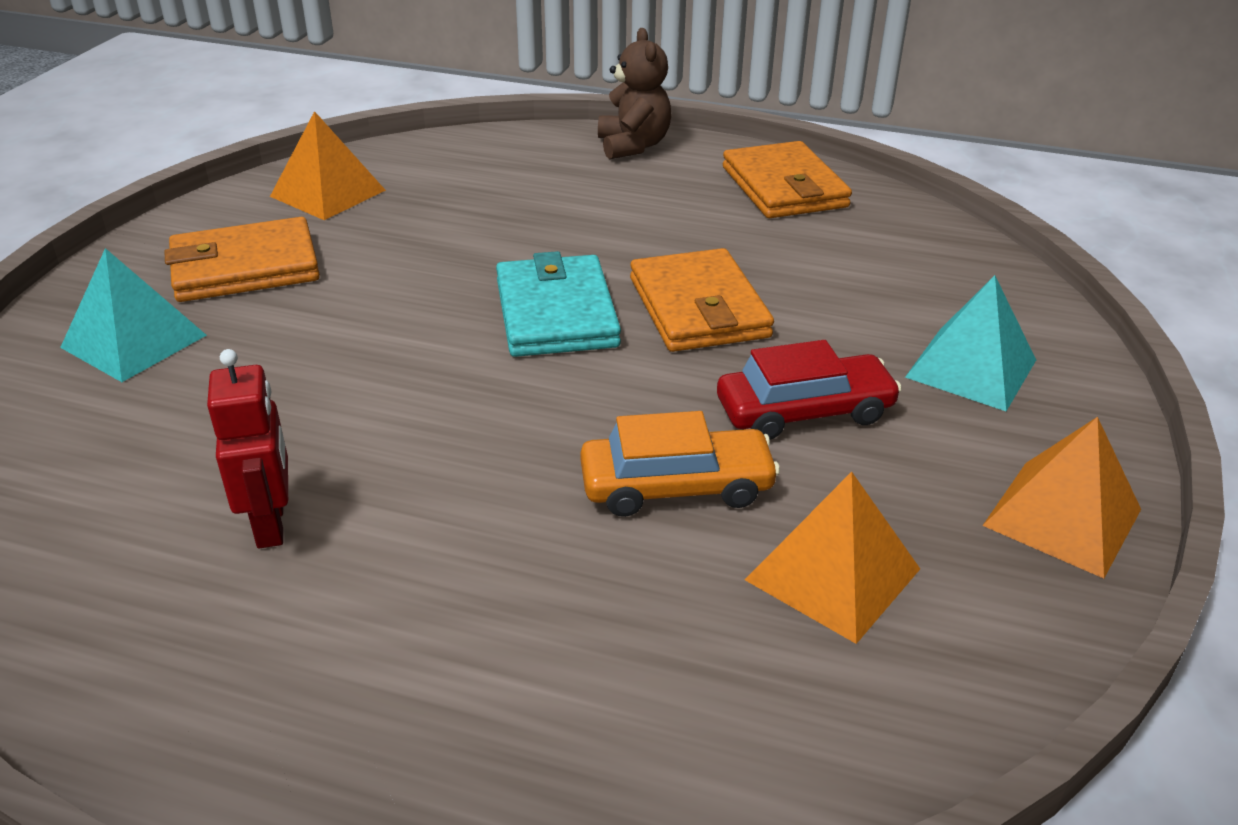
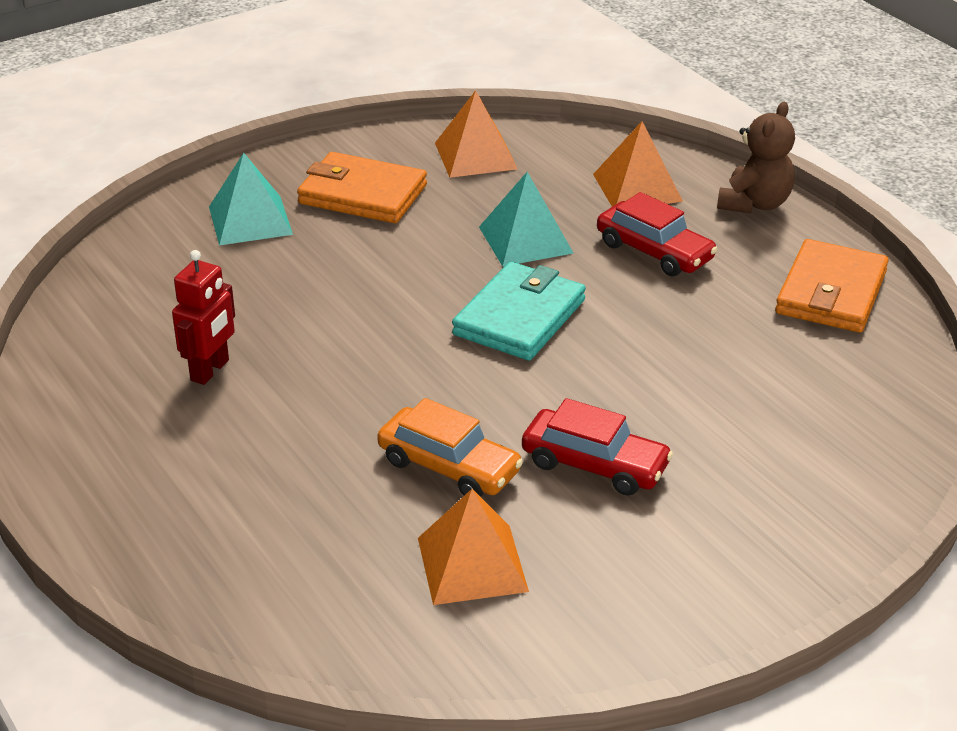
camera: 40 degrees right, 0 degrees up
orange wallet [630,248,774,352] -> none
turquoise pyramid [905,275,1036,411] -> turquoise pyramid moved to [479,172,573,267]
orange pyramid [982,417,1141,579] -> orange pyramid moved to [593,121,683,207]
none -> red car [597,192,718,276]

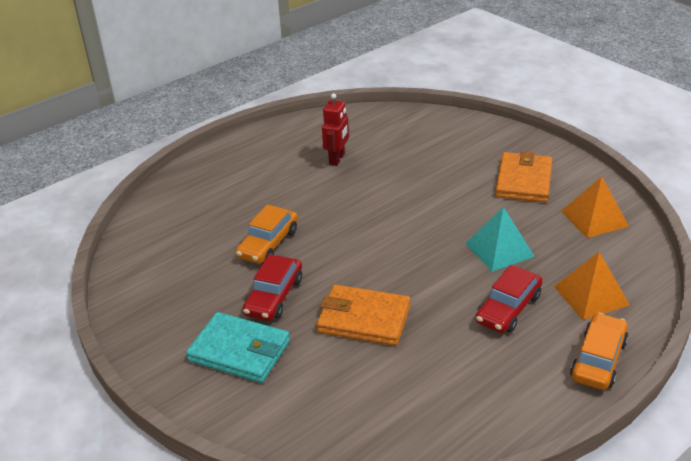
camera: 85 degrees right, 0 degrees up
red robot [172,250,235,385] -> red robot turned 90 degrees counterclockwise [322,93,349,166]
turquoise pyramid [209,153,293,245] -> none
orange pyramid [418,489,529,605] -> none
turquoise wallet [452,262,586,360] -> turquoise wallet moved to [186,312,290,383]
brown teddy bear [717,102,795,213] -> orange car [570,313,628,390]
orange wallet [775,239,889,333] -> orange wallet moved to [316,285,411,346]

